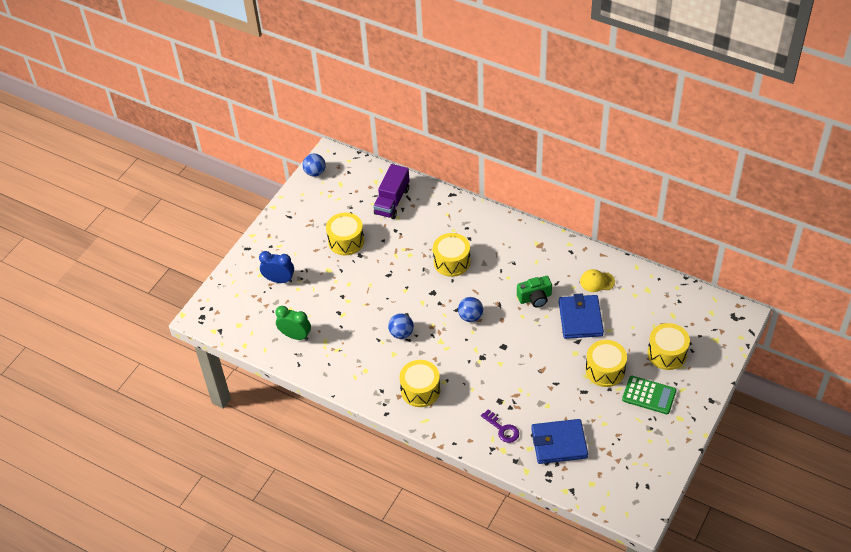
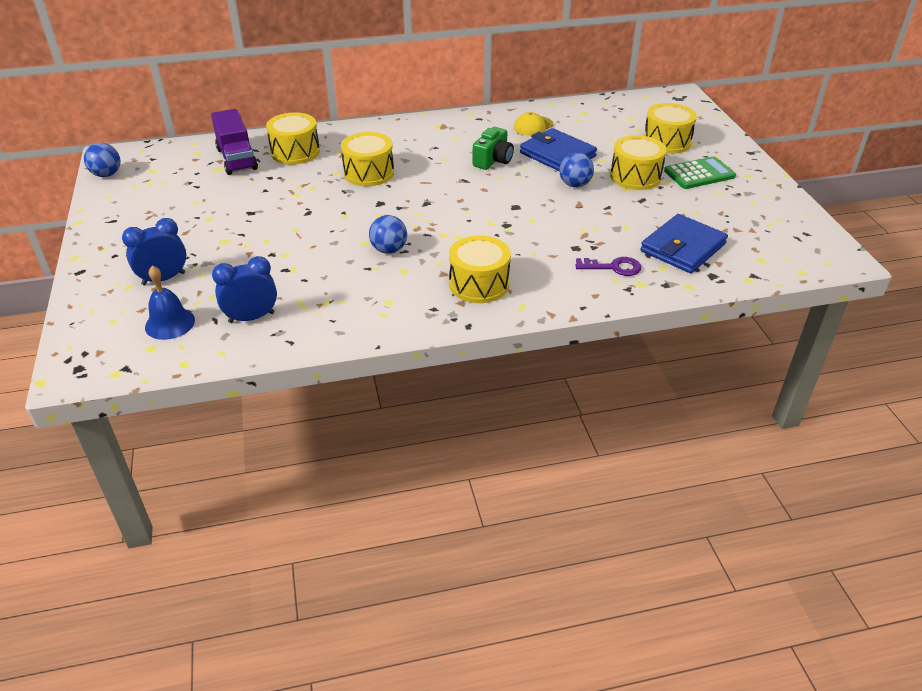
camera: 45 degrees left, 10 degrees down
green clock [275,306,311,340] -> blue clock [212,256,277,323]
yellow drum [326,213,364,255] -> yellow drum moved to [266,112,320,165]
blue ball [458,297,483,322] -> blue ball moved to [559,152,594,187]
none -> blue bell [145,265,195,340]

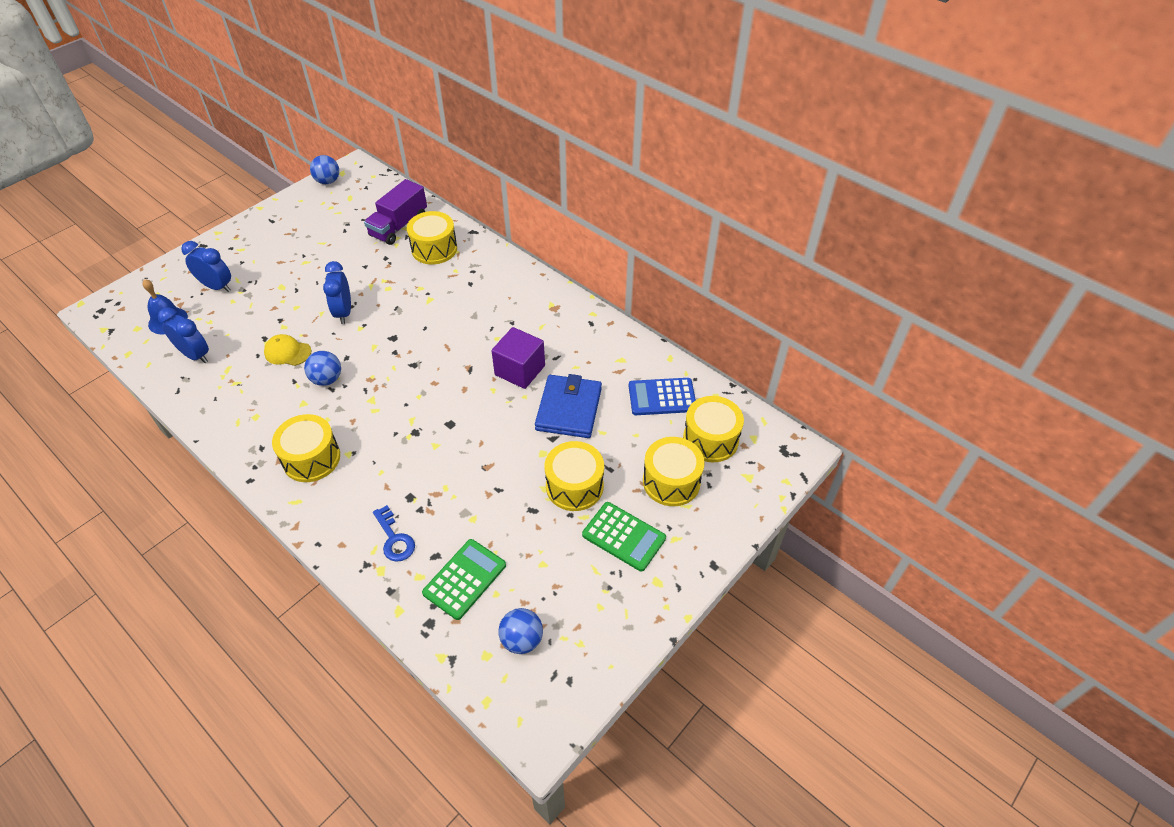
camera: 55 degrees right, 10 degrees up
yellow drum [341,132,394,186] -> yellow drum moved to [683,396,744,462]
green camera [472,127,514,170] -> purple cube [492,327,545,389]
yellow cap [514,112,553,136] -> yellow cap moved to [264,334,311,366]
blue ball [559,152,594,187] -> blue ball moved to [498,608,543,654]
purple key [575,257,641,276] -> blue key [373,505,415,562]
blue wallet [640,214,728,273] -> green calculator [422,539,506,620]
none -> blue clock [323,261,351,324]
none -> blue calculator [629,378,696,415]

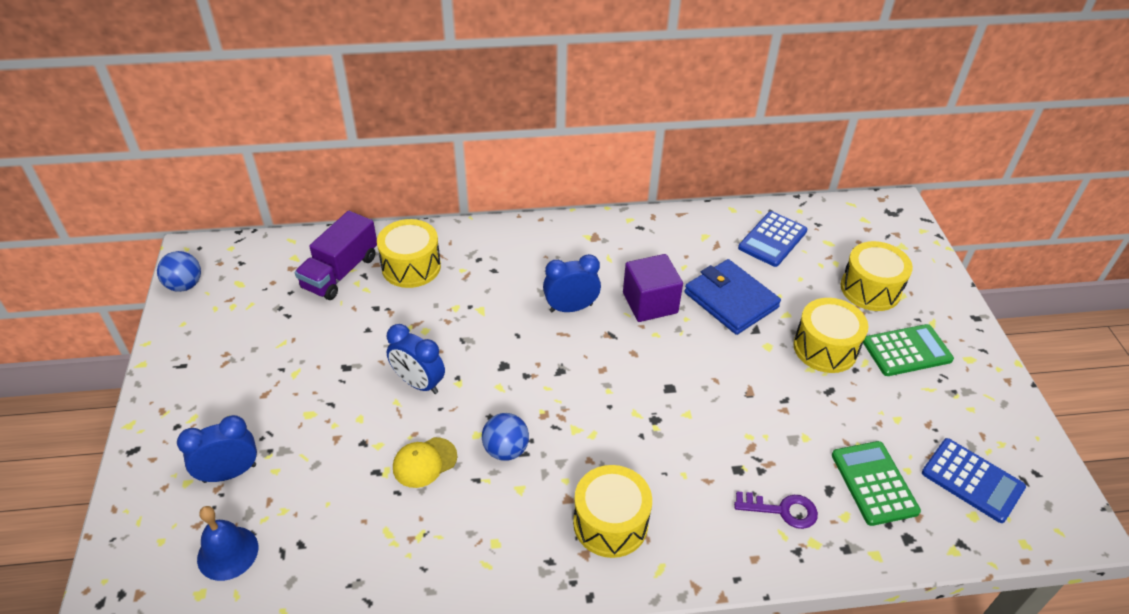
camera: 50 degrees left, 5 degrees down
blue clock [158,307,209,363] -> blue clock moved to [543,254,601,313]
purple truck [364,179,427,245] -> purple truck turned 45 degrees clockwise [295,211,377,300]
blue key [373,505,415,562] -> purple key [734,491,818,529]
blue ball [498,608,543,654] -> blue calculator [922,438,1026,523]
yellow drum [683,396,744,462] -> none

